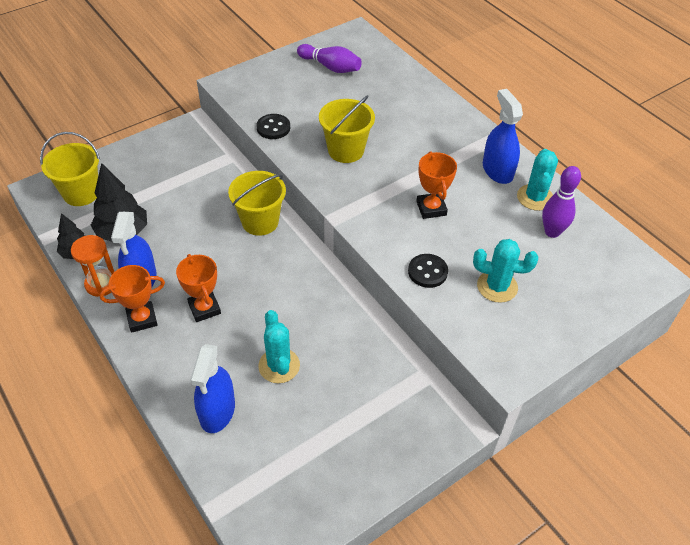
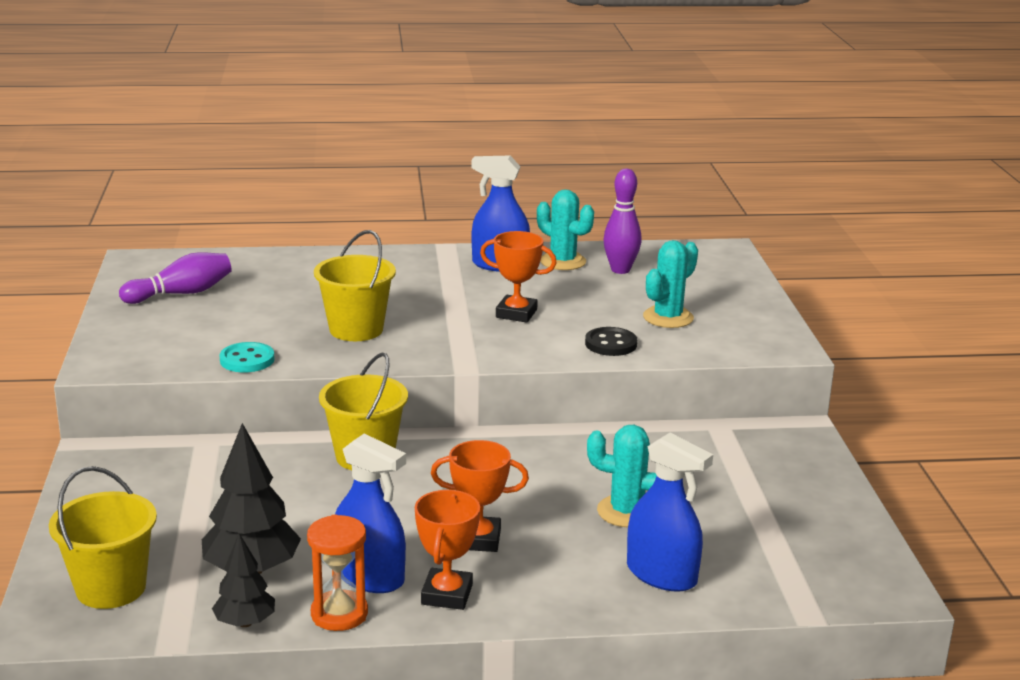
camera: 60 degrees left, 25 degrees down
black button [256,114,290,139] -> turquoise button [219,342,275,372]

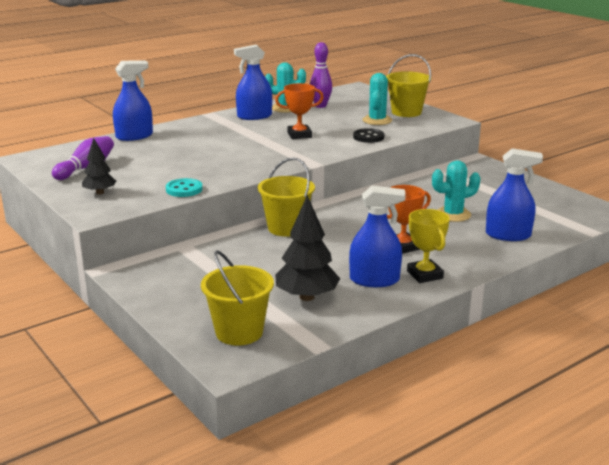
camera: 30 degrees left, 0 degrees up
black tree [212,533,275,627] -> black tree moved to [82,138,116,194]
orange hourglass [307,514,368,631] -> none
yellow bucket [314,230,396,341] -> yellow bucket moved to [386,54,431,117]
orange trophy [415,490,480,610] -> yellow trophy [407,209,450,283]
none -> blue spray bottle [113,60,153,141]

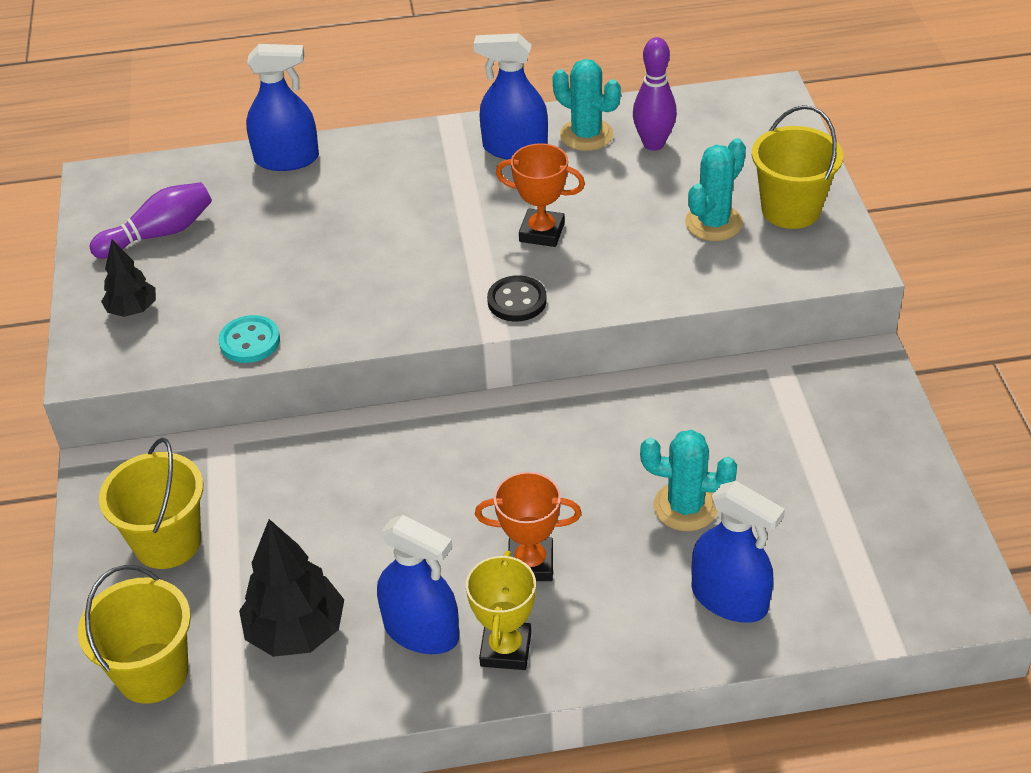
camera: 30 degrees right, 20 degrees up
yellow bucket [258,157,315,237] -> yellow bucket moved to [99,438,203,569]
black button [353,128,384,143] -> black button moved to [487,275,547,322]

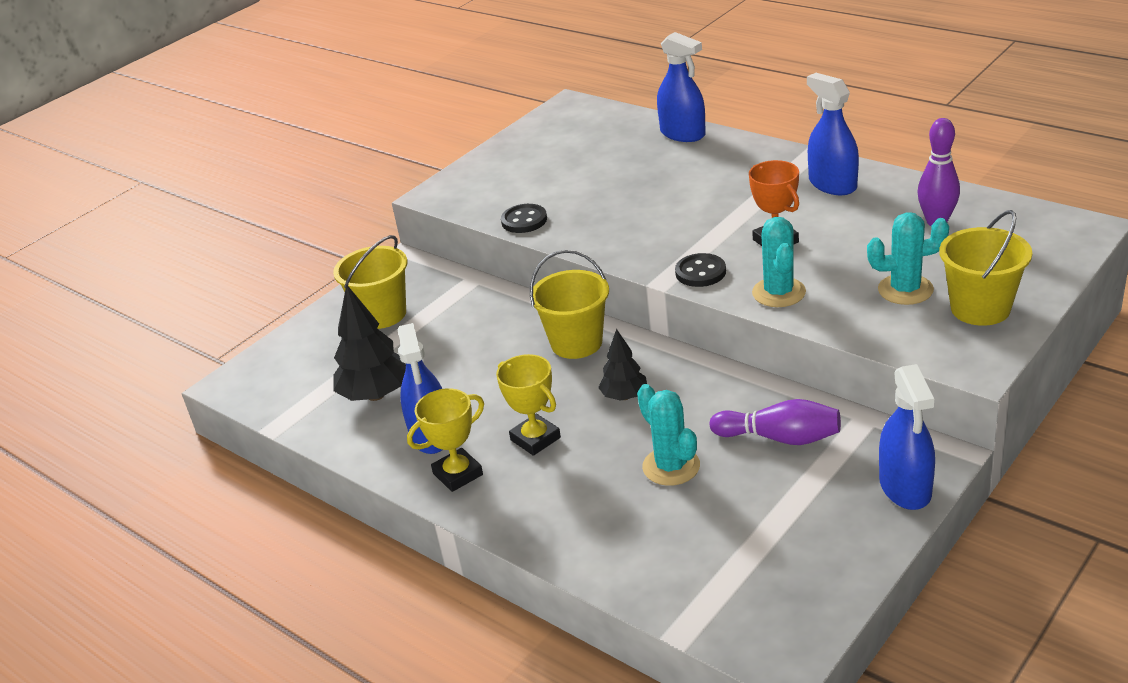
camera: 50 degrees right, 10 degrees down
yellow bucket [78,565,191,704] -> yellow bucket moved to [530,250,609,359]
purple bowling pin [90,182,212,259] -> purple bowling pin moved to [709,399,841,445]
black tree [101,240,156,317] -> black tree moved to [598,329,647,401]
turquoise button [219,315,280,363] -> black button [501,204,547,233]
orange trophy [475,472,582,581] -> yellow trophy [496,354,561,456]
turquoise cactus [553,59,621,151] -> turquoise cactus moved to [752,217,806,307]
blue spray bottle [691,481,785,623] -> blue spray bottle moved to [879,364,935,510]

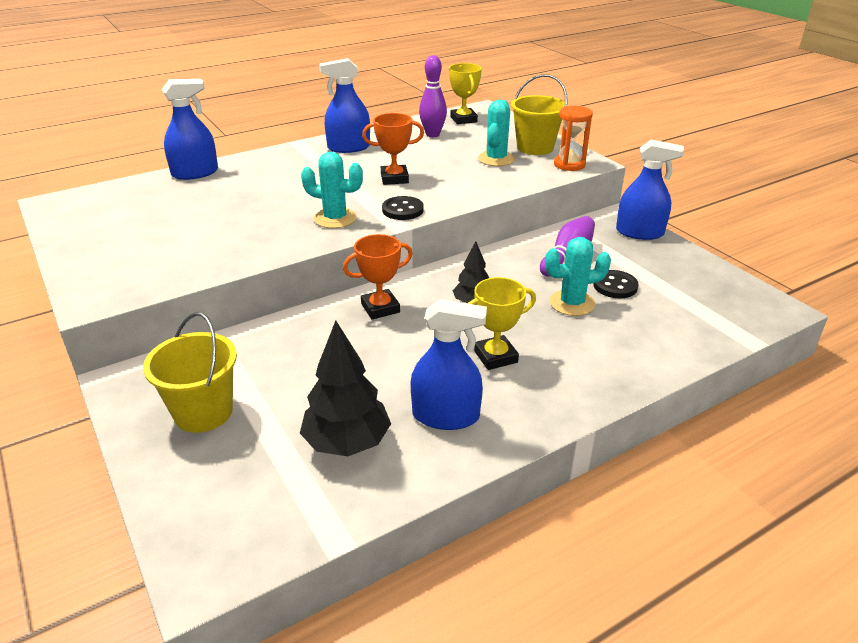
camera: 75 degrees left, 0 degrees up
yellow trophy [407,389,484,492] -> yellow trophy moved to [449,63,482,124]
black button [501,204,547,233] -> black button moved to [593,270,639,298]
yellow bucket [530,250,609,359] -> orange trophy [343,234,413,320]
turquoise cactus [752,217,806,307] -> turquoise cactus moved to [301,152,363,228]
none -> orange hourglass [554,106,593,171]

